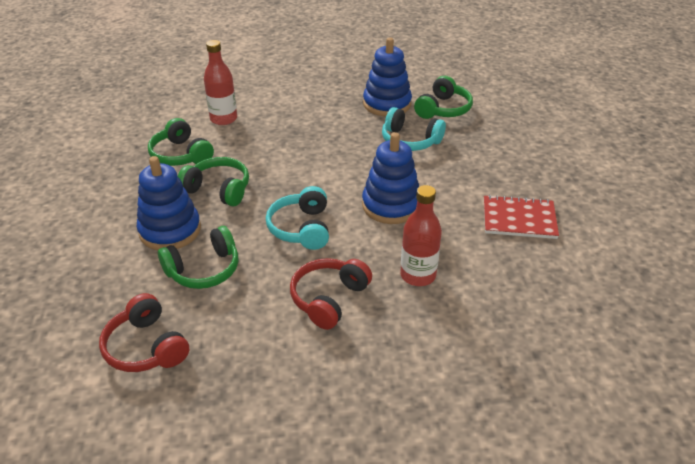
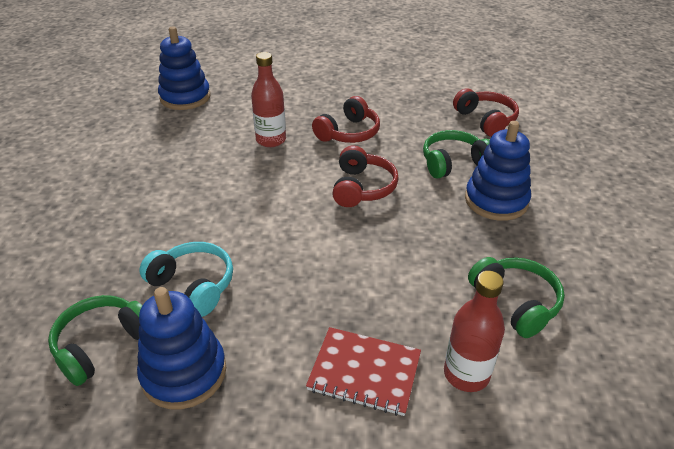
camera: 170 degrees left, 0 degrees up
green headphones [178,157,249,206] -> none
turquoise headphones [266,186,329,250] -> red headphones [332,146,399,207]
blue stacking toy [362,132,419,224] -> blue stacking toy moved to [158,26,210,110]
red notebook [484,195,559,239] -> red notebook moved to [306,327,421,416]

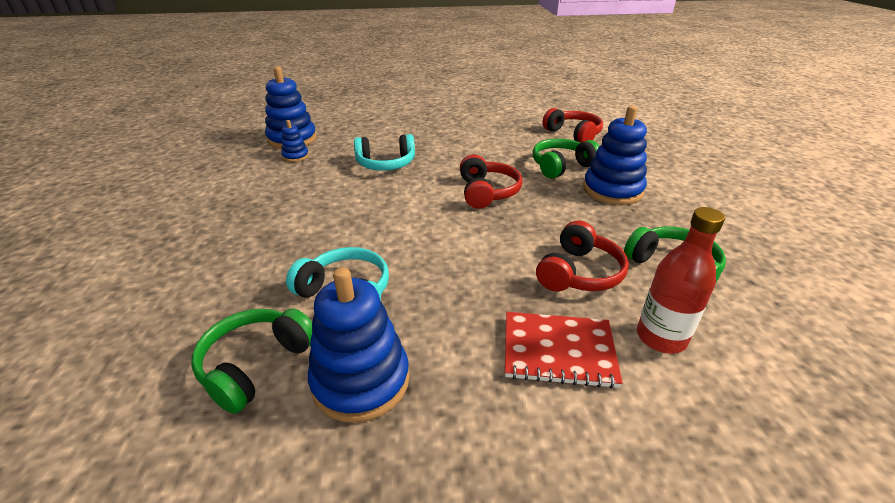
camera: 10 degrees left, 5 degrees down
red bottle [251,52,286,147] -> turquoise headphones [354,134,415,171]
red headphones [312,96,380,143] -> red headphones moved to [536,221,629,292]
none -> blue stacking toy [281,120,309,162]

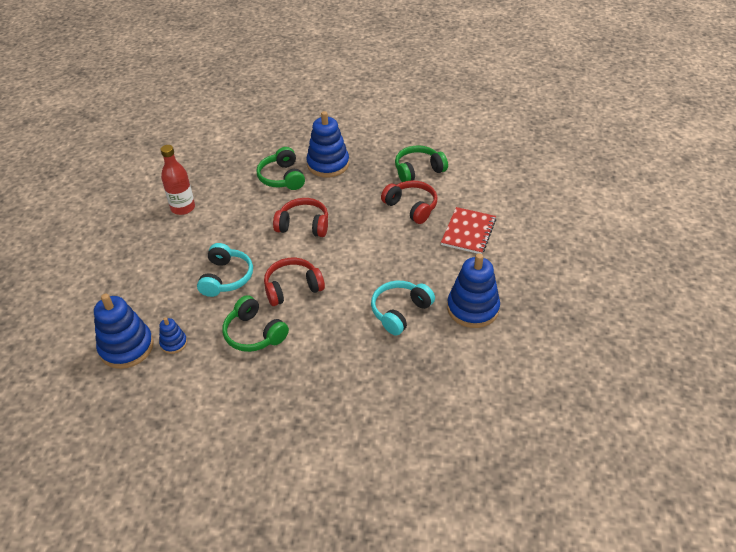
camera: 75 degrees left, 10 degrees up
green headphones [191,309,313,414] -> green headphones moved to [222,295,289,352]
red headphones [543,108,603,143] -> red headphones moved to [264,258,325,306]
red bottle [637,207,725,354] -> red bottle moved to [161,145,195,215]

